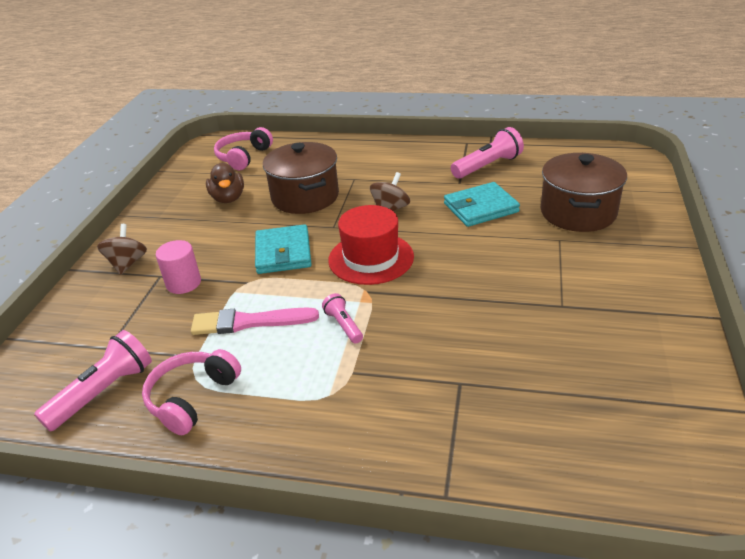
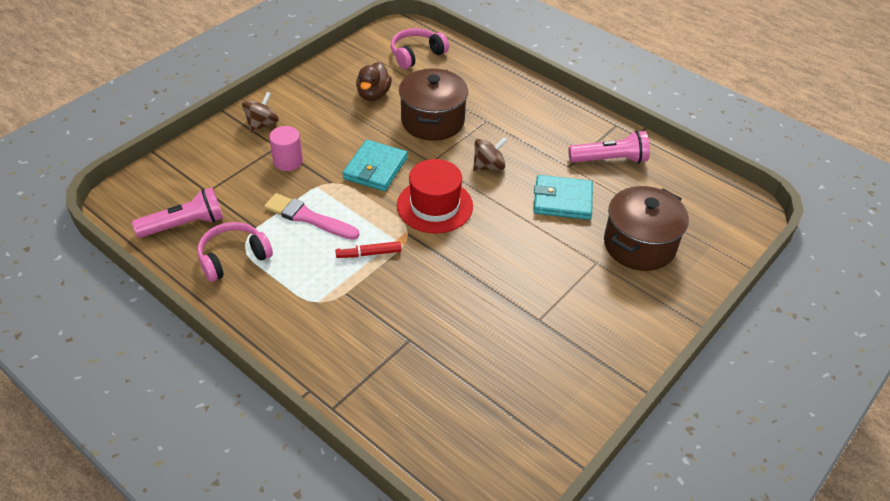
camera: 25 degrees right, 10 degrees up
pink flashlight [322,293,363,343] -> red marker [335,241,401,258]

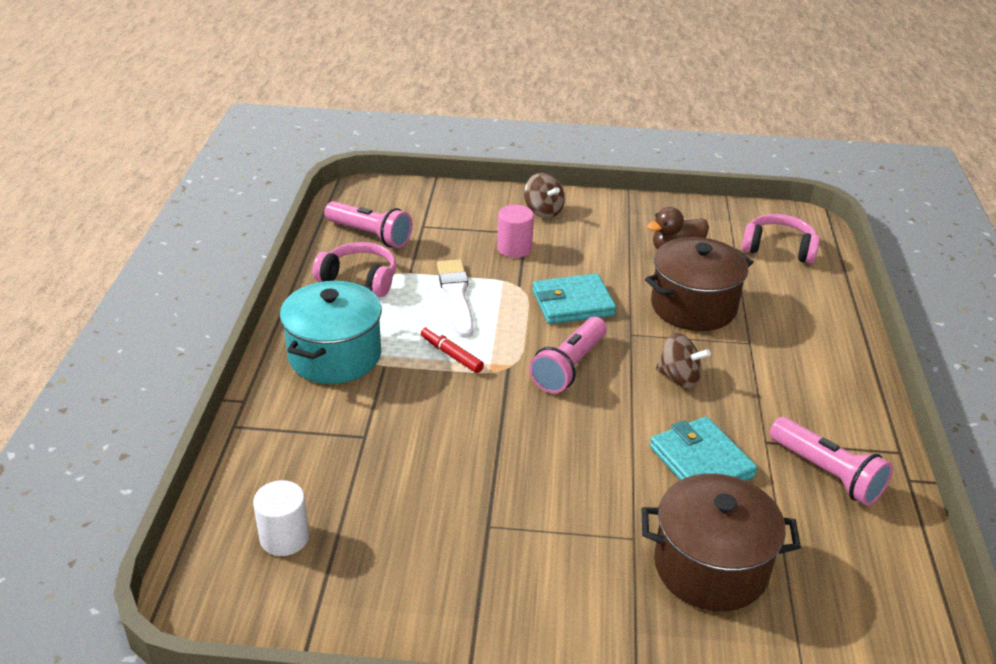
camera: 55 degrees right, 10 degrees down
brown spinning top [242,92,279,133] -> brown spinning top turned 60 degrees clockwise [524,173,565,218]
pink brush [264,193,359,240] -> white brush [437,259,474,338]
red hat [397,159,473,233] -> pink flashlight [529,317,607,393]
none -> white cylinder [253,480,309,556]
none -> turquoise pot [280,281,382,384]

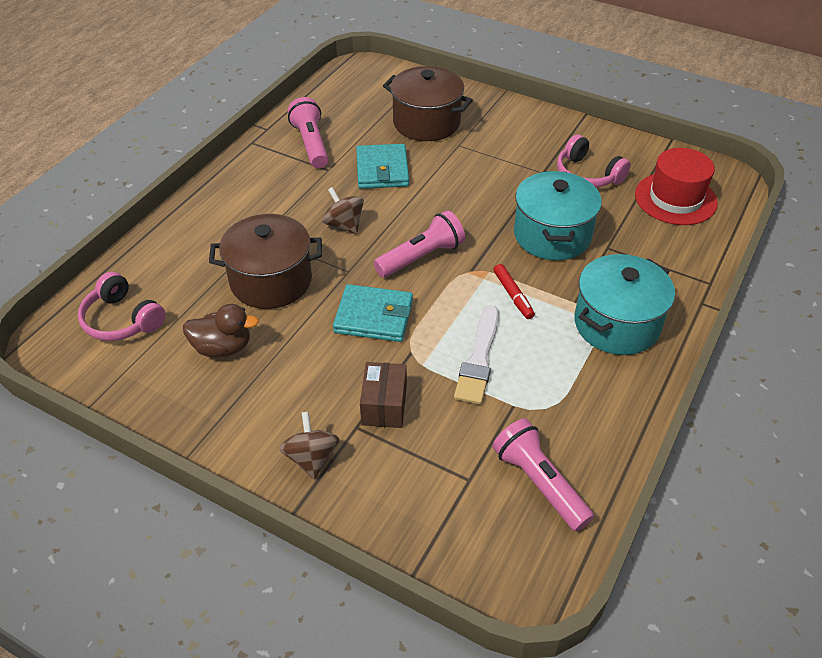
camera: 155 degrees left, 10 degrees up
white cylinder [253,480,309,556] -> red hat [635,148,718,225]
pink headphones [312,242,396,297] -> pink headphones moved to [557,134,631,187]
pink cylinder [497,205,534,258] -> brown box [360,362,407,428]
none -> turquoise pot [514,171,602,260]

